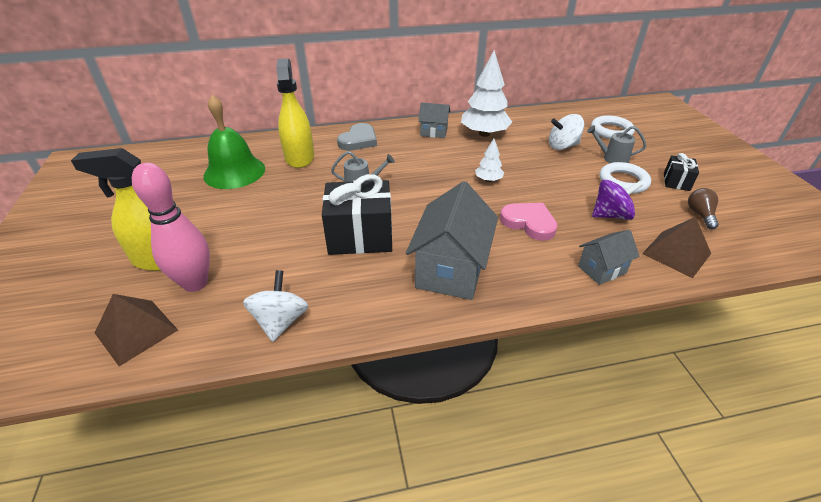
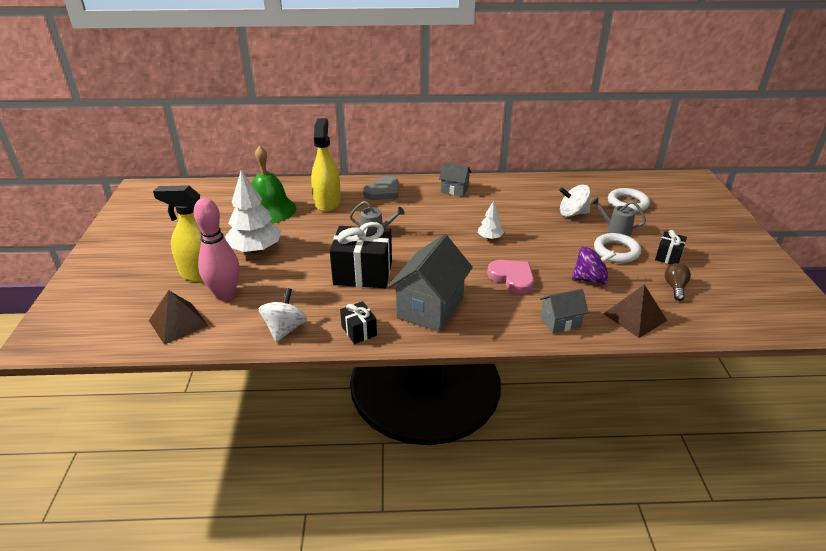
camera: 10 degrees right, 5 degrees down
white tree [461,50,512,137] -> white tree moved to [225,170,281,253]
none -> black gift [340,301,377,344]

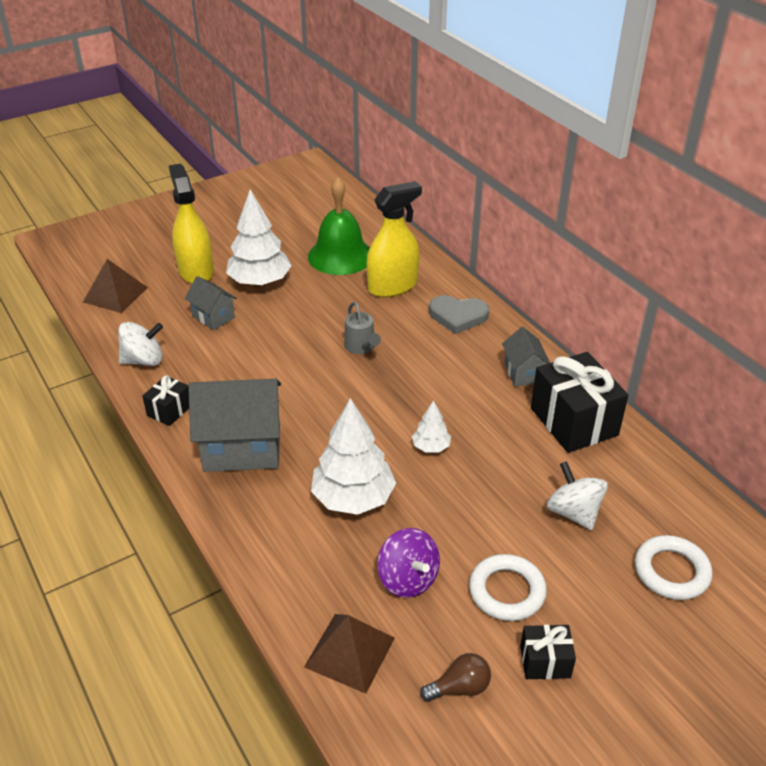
camera: 60 degrees right, 5 degrees up
pink bowling pin [193,198,240,301] -> none
black gift [330,222,392,288] -> black gift moved to [531,352,628,453]
pink heart [487,260,534,294] -> white tree [311,398,396,515]
grey house [540,289,589,334] -> grey house moved to [185,276,237,330]
grey watering can [591,197,646,236] -> none

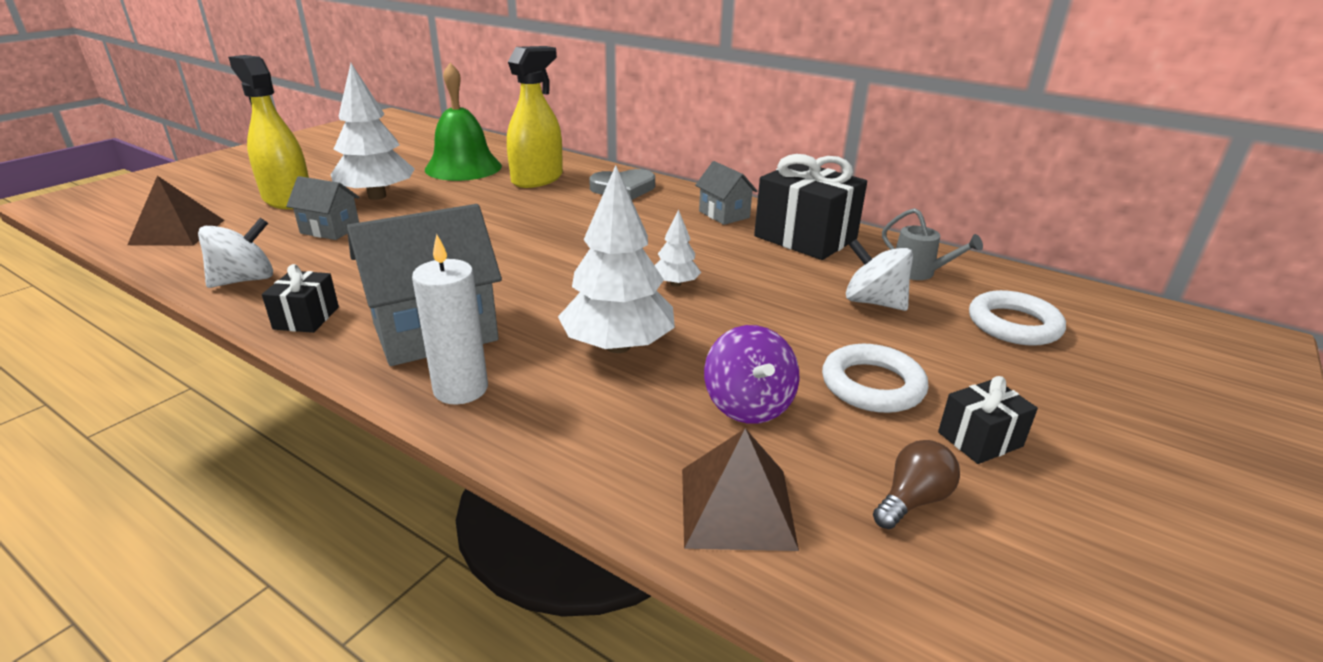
camera: 25 degrees left, 10 degrees down
grey watering can [344,301,381,354] -> grey watering can moved to [882,208,983,280]
purple spinning top [377,528,440,598] -> purple spinning top turned 45 degrees clockwise [704,325,799,424]
none -> white candle [412,234,488,405]

